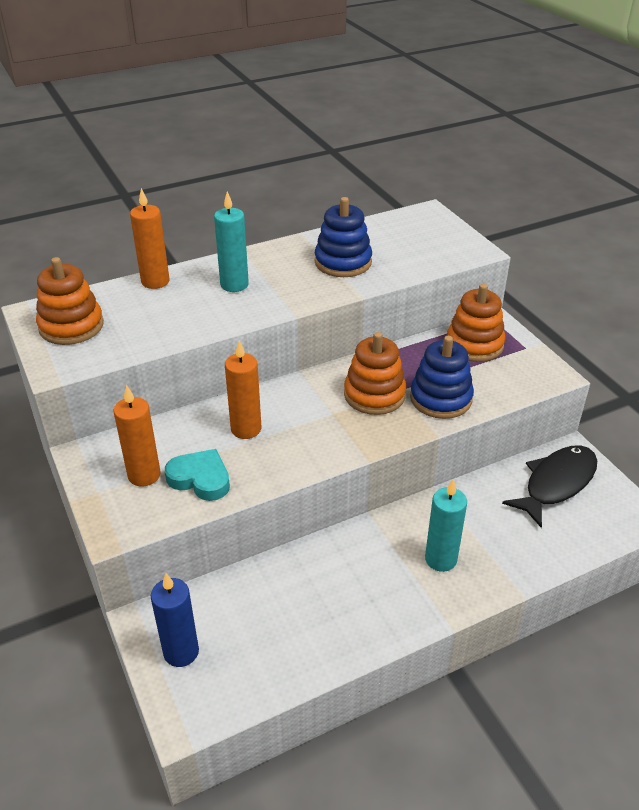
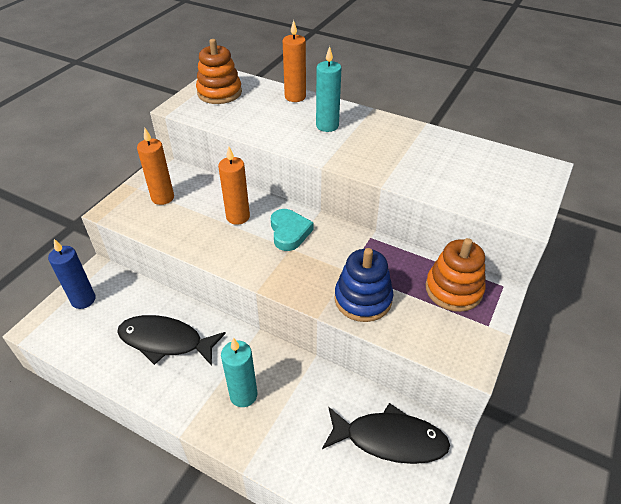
camera: 55 degrees right, 5 degrees up
turquoise heart [165,449,230,501] -> turquoise heart moved to [271,209,314,251]
blue stacking toy [315,197,372,277] -> none
orange stacking toy [344,332,406,415] -> none
none -> black fish [117,315,226,366]

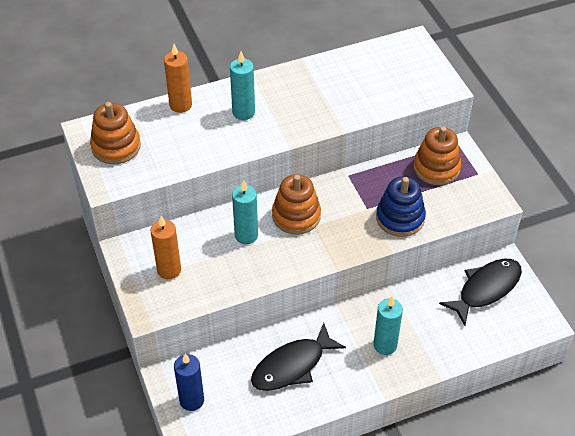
camera: 50 degrees left, 5 degrees up
orange candle [218,147,250,225] -> turquoise candle [232,180,258,244]
turquoise heart [271,209,314,251] -> orange stacking toy [272,174,321,235]

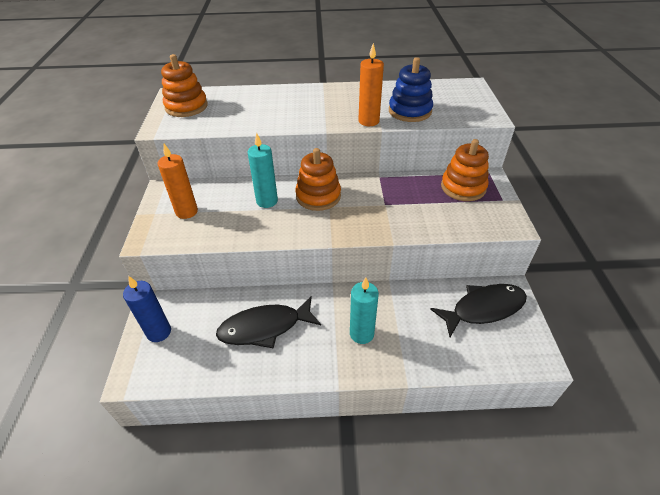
camera: 20 degrees right, 5 degrees down
orange candle [164,44,192,113] -> orange candle moved to [358,43,384,126]
turquoise candle [230,52,255,120] -> none
blue stacking toy [376,177,426,237] -> blue stacking toy moved to [389,57,433,122]

